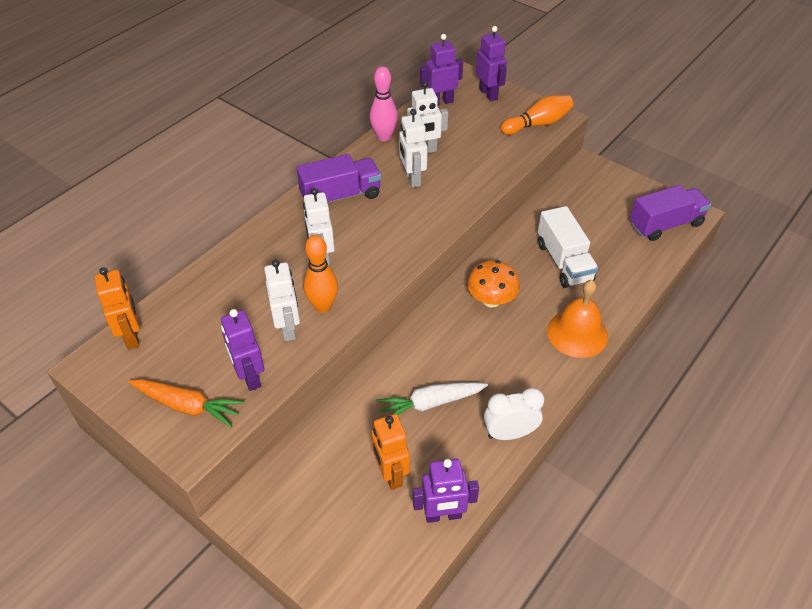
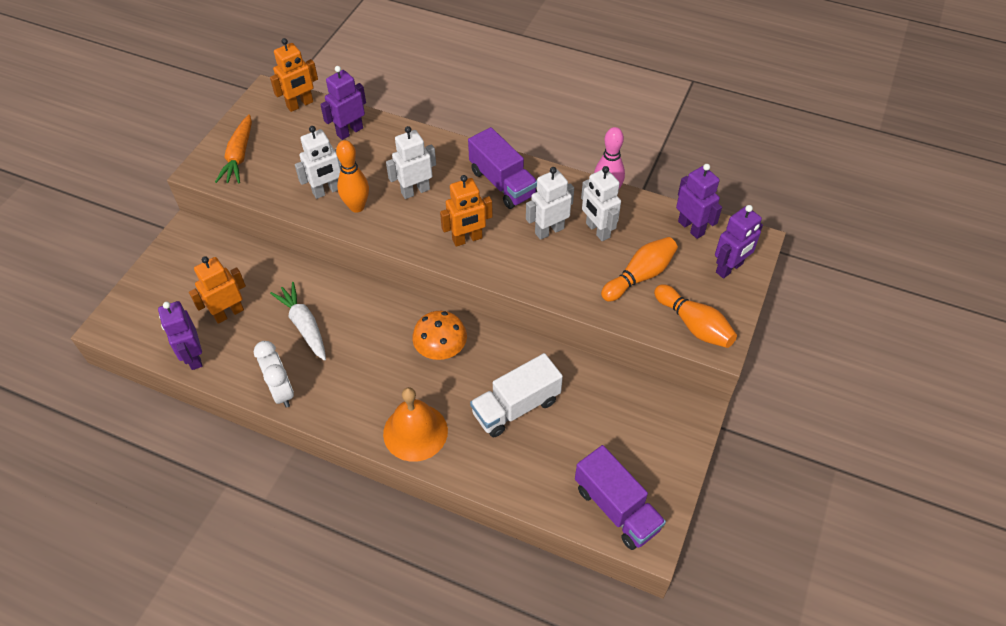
camera: 75 degrees right, 5 degrees up
purple robot [221,309,264,391] -> purple robot moved to [320,66,366,140]
none -> orange robot [440,175,493,247]
none -> orange bowling pin [601,237,678,302]

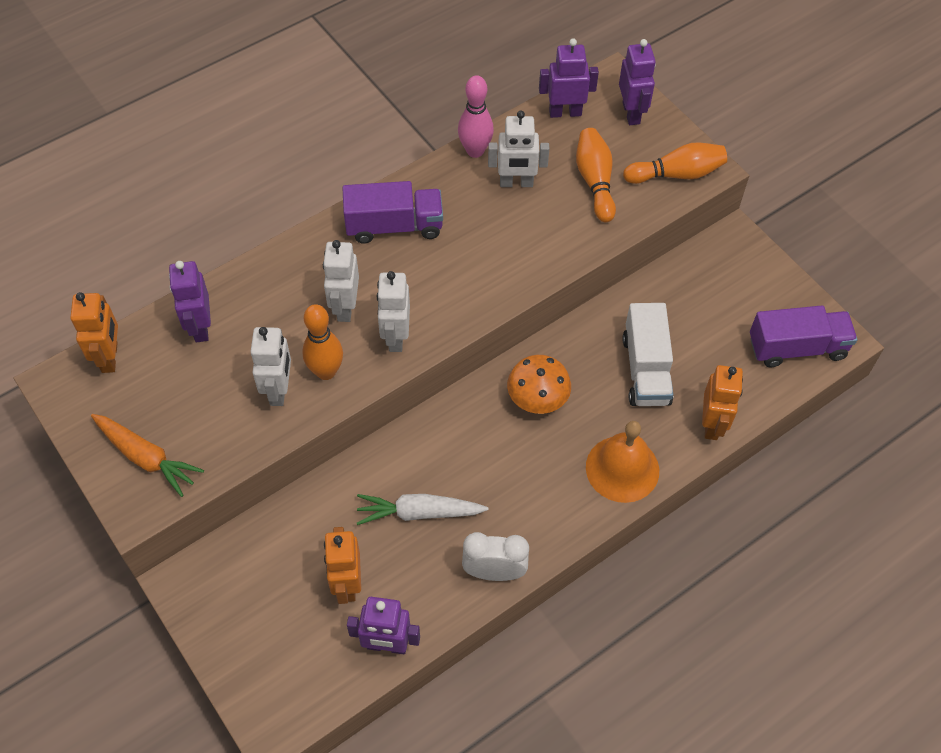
camera: 60 degrees left, 5 degrees up
orange robot [440,175,493,247] -> orange robot moved to [702,365,743,440]
white robot [526,167,574,240] -> white robot moved to [377,271,410,352]

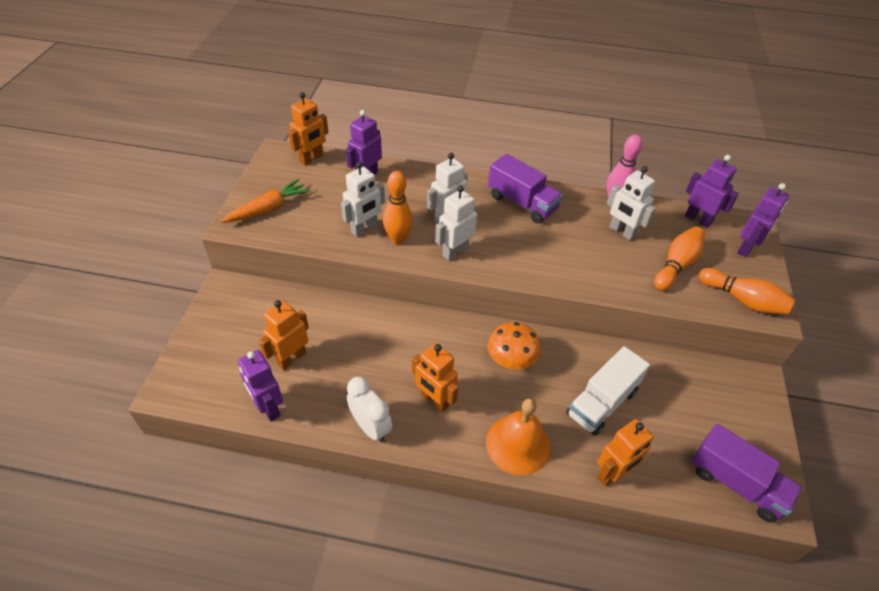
camera: 45 degrees right, 10 degrees down
orange carrot [91,414,204,497] -> orange carrot turned 120 degrees counterclockwise [220,179,310,223]
white carrot [357,494,488,525] -> none
none -> orange robot [412,343,458,412]

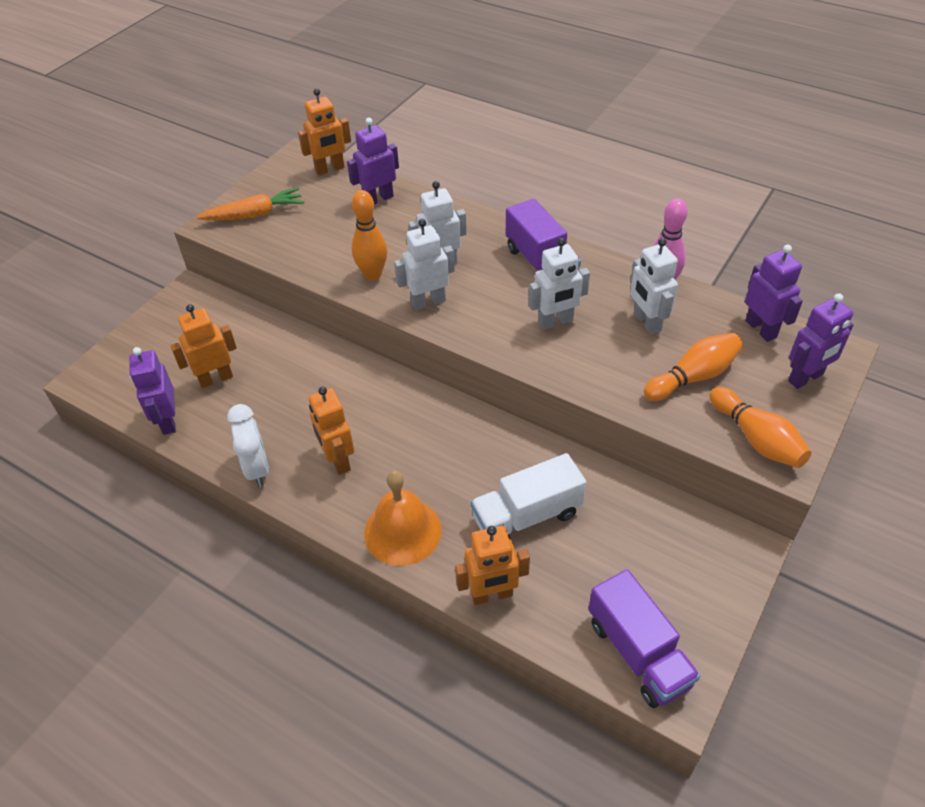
camera: 25 degrees right, 0 degrees up
white robot [341,162,385,237] -> white robot moved to [529,238,590,330]
orange mushroom [487,322,541,370] -> none

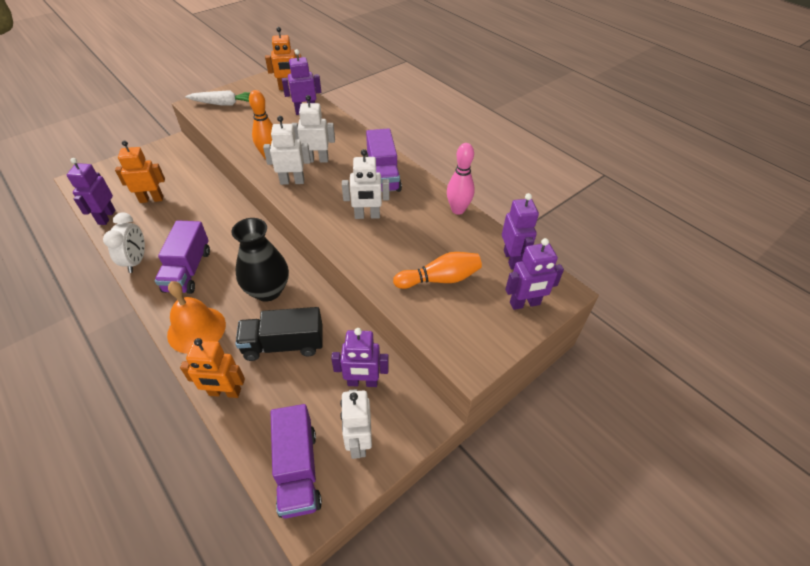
camera: 15 degrees right, 0 degrees up
orange carrot [196,187,304,220] -> white carrot [185,90,250,106]
orange robot [309,387,354,475] -> purple truck [155,220,210,294]
white truck [471,453,586,539] -> black truck [235,307,323,361]
white robot [630,238,678,335] -> white robot moved to [340,389,372,459]
orange bowling pin [709,387,811,468] -> none
none -> black vase [231,218,289,301]
none -> purple robot [331,328,389,387]

